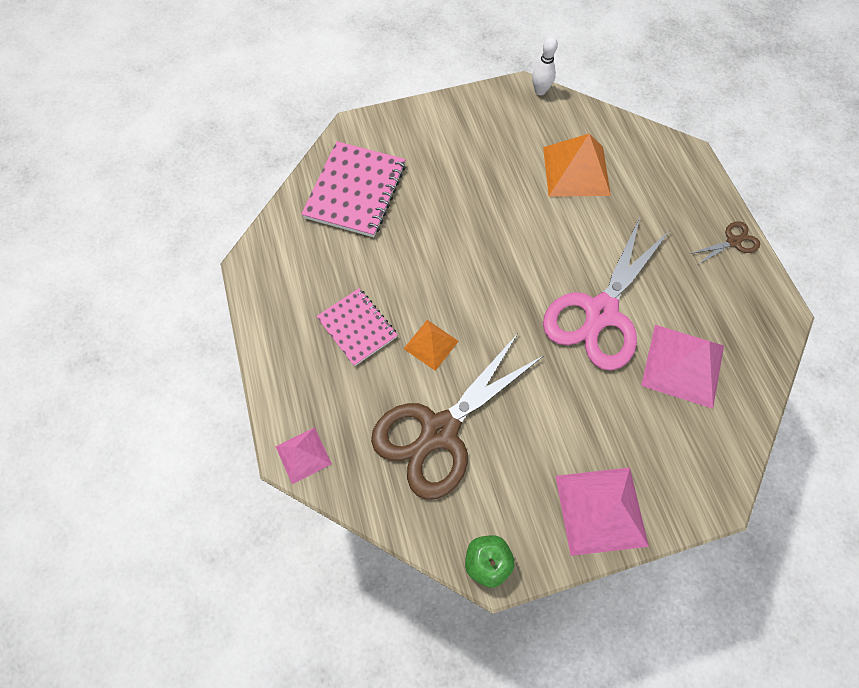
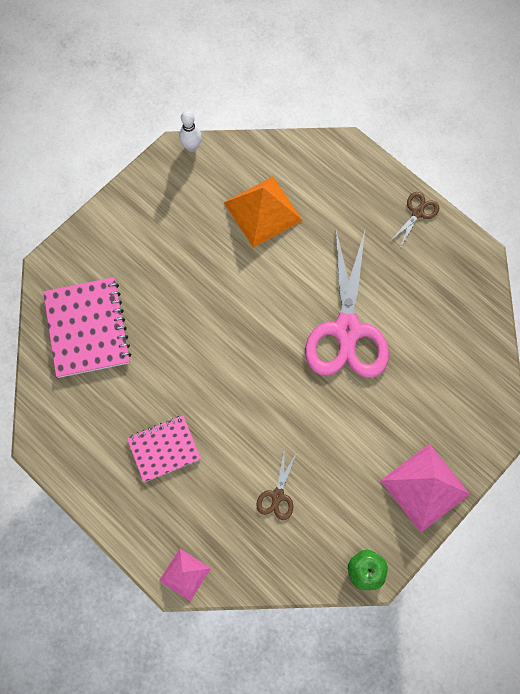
camera: 30 degrees left, 5 degrees up
pink notebook [316,288,398,366] -> pink notebook turned 45 degrees counterclockwise [127,415,201,482]
brown scissors [371,333,543,500] -> brown scissors [256,448,297,520], size x0.42
orange pyramid [403,320,459,371] -> none
pink pyramid [641,325,724,409] -> none

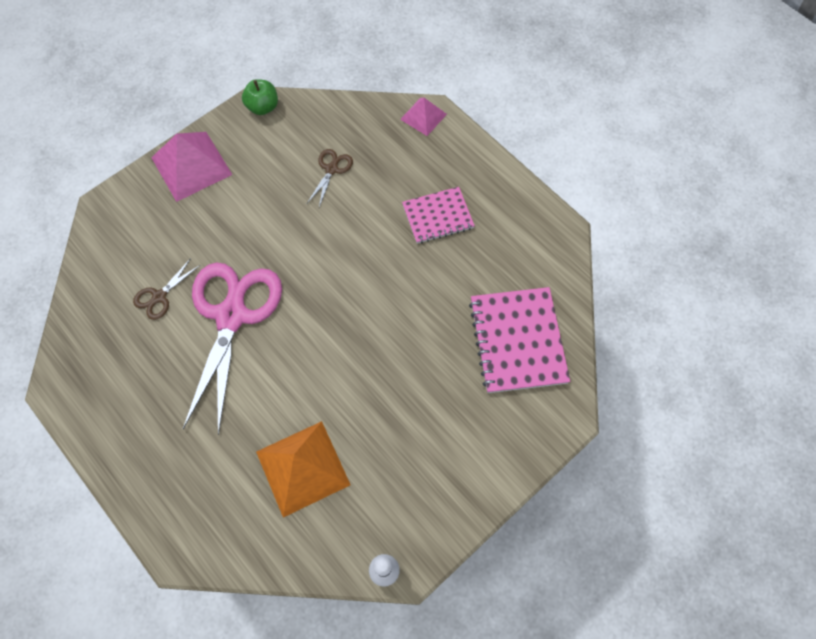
camera: 175 degrees left, 5 degrees down
brown scissors [390,192,439,248] -> brown scissors moved to [133,258,200,320]

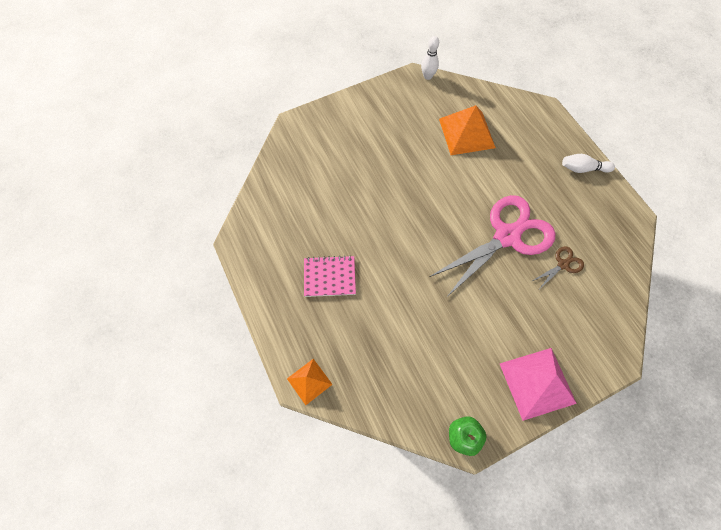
camera: 165 degrees left, 0 degrees up
pink scissors [183,262,282,435] -> pink scissors turned 150 degrees counterclockwise [429,195,556,298]
brown scissors [307,149,353,207] -> none
pink pyramid [400,98,447,136] -> orange pyramid [287,359,333,405]
pink notebook [469,287,570,393] -> none
none -> white bowling pin [562,154,615,173]

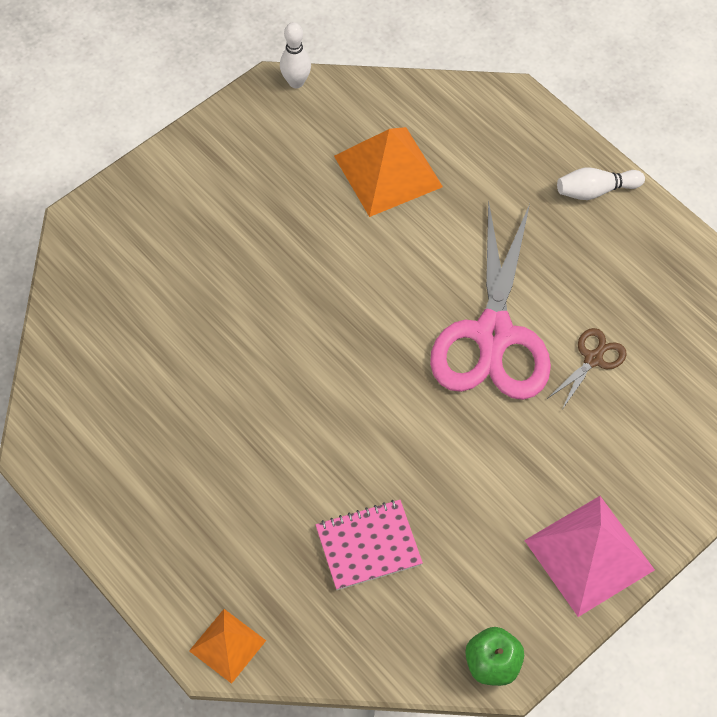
camera: 15 degrees left, 5 degrees down
pink notebook [304,255,356,297] -> pink notebook moved to [315,500,423,590]
pink scissors [429,195,556,298] -> pink scissors turned 150 degrees clockwise [430,200,551,400]

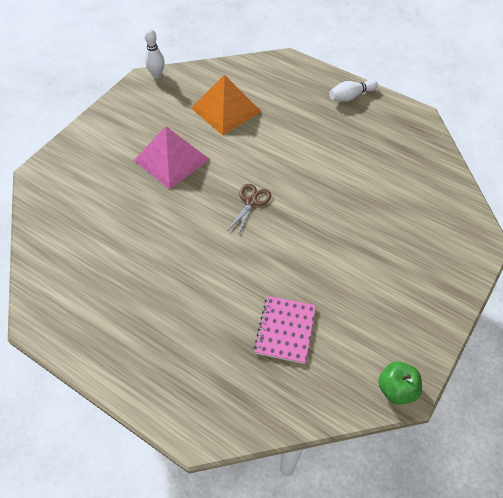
camera: 15 degrees left, 5 degrees down
orange pyramid [189,609,266,684] -> none
pink notebook [315,500,423,590] -> pink notebook turned 45 degrees counterclockwise [254,296,316,364]
pink scissors [430,200,551,400] -> none
pink pyramid [524,496,655,617] -> pink pyramid moved to [134,126,210,189]
brown scissors [547,328,627,409] -> brown scissors moved to [227,184,271,236]

